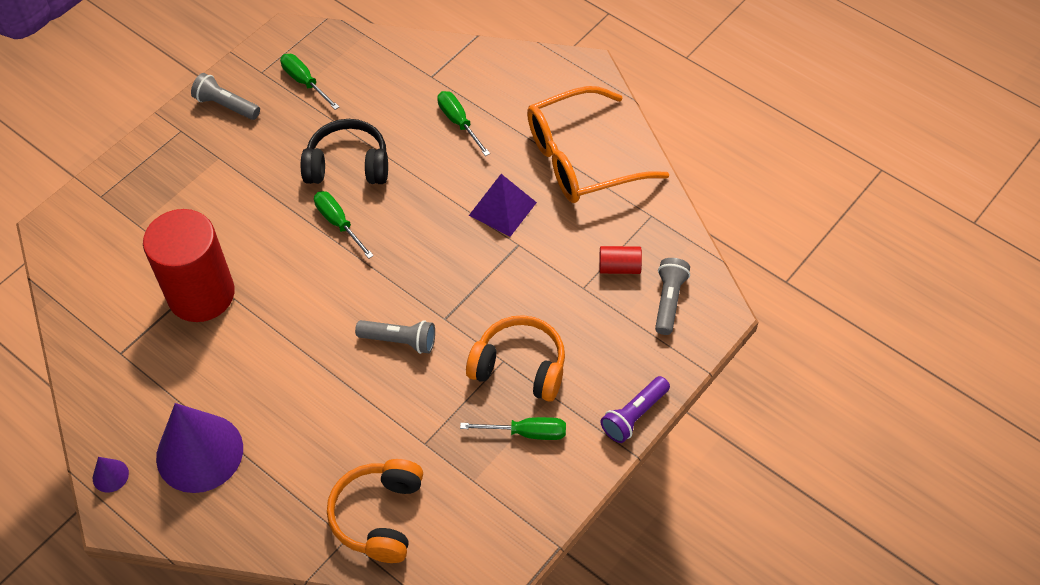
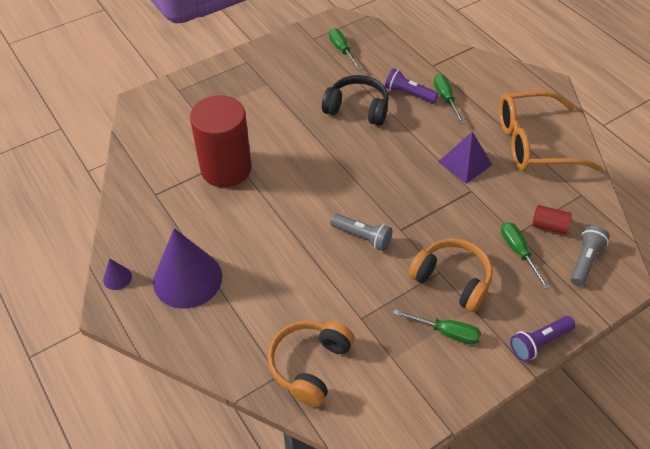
camera: 15 degrees right, 5 degrees down
grey flashlight [191,73,260,120] -> none
green screwdriver [314,191,374,259] -> green screwdriver moved to [501,222,550,289]
none -> purple flashlight [385,68,439,103]

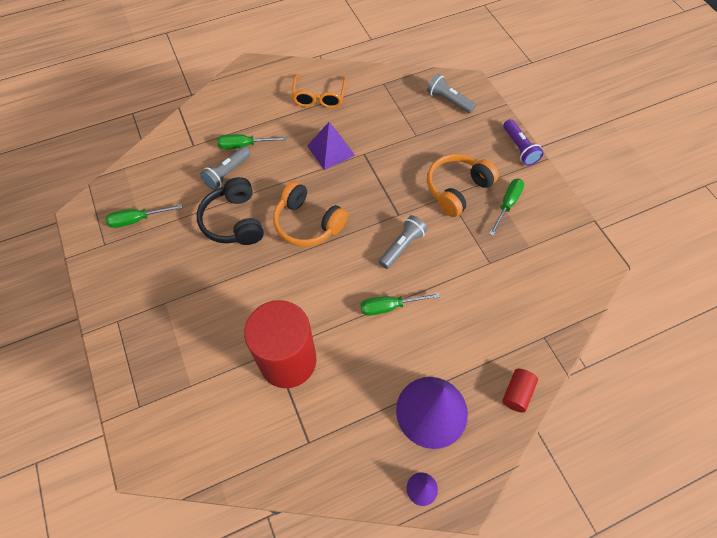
camera: 80 degrees left, 10 degrees up
orange headphones [268,320,354,407] -> orange headphones moved to [273,181,348,247]
black headphones [322,75,389,126] -> black headphones turned 45 degrees counterclockwise [197,177,264,245]
purple flashlight [385,68,439,103] -> grey flashlight [200,146,250,190]
orange glasses [499,91,602,171] -> orange glasses [292,74,346,108], size x0.59
green screwdriver [501,222,550,289] -> green screwdriver moved to [360,293,440,316]
red cylinder [532,205,572,234] -> red cylinder moved to [502,369,538,413]

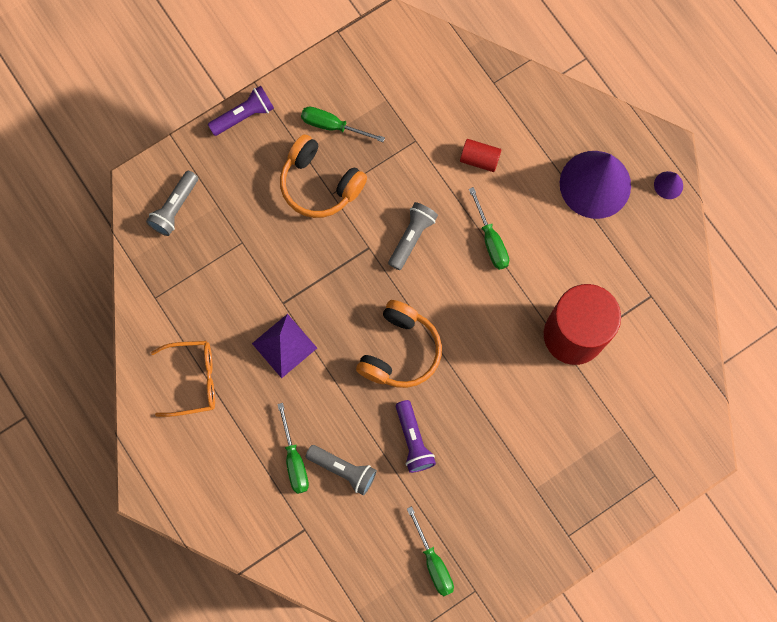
camera: 100 degrees left, 15 degrees up
black headphones [197,177,264,245] -> purple flashlight [396,400,436,473]
grey flashlight [379,215,428,269] -> grey flashlight turned 90 degrees clockwise [388,202,438,270]
red cylinder [502,369,538,413] -> red cylinder moved to [460,139,501,172]

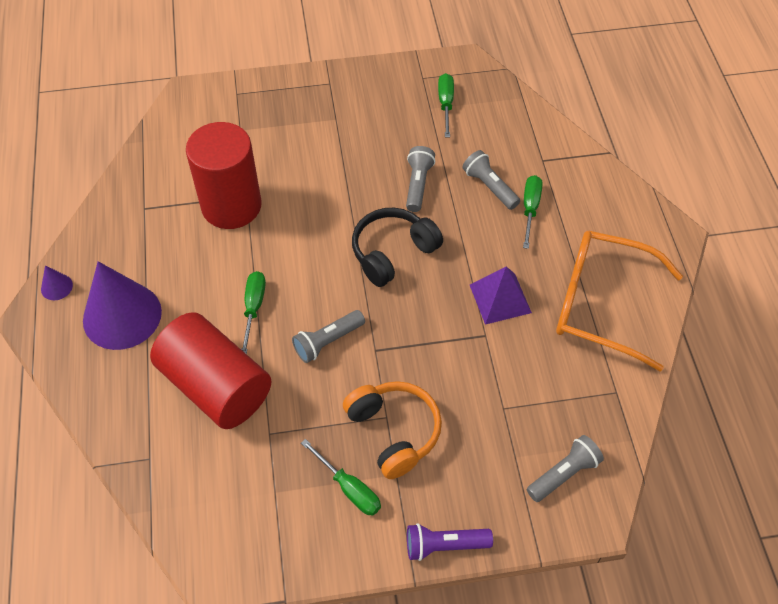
camera: 155 degrees left, 20 degrees down
orange glasses [151,341,215,417] -> orange glasses [556,231,683,372], size x1.70
orange headphones [356,300,442,388] -> black headphones [352,208,443,287]
purple flashlight [396,400,436,473] -> grey flashlight [406,146,436,212]
red cylinder [460,139,501,172] -> red cylinder [150,312,271,429], size x2.47

